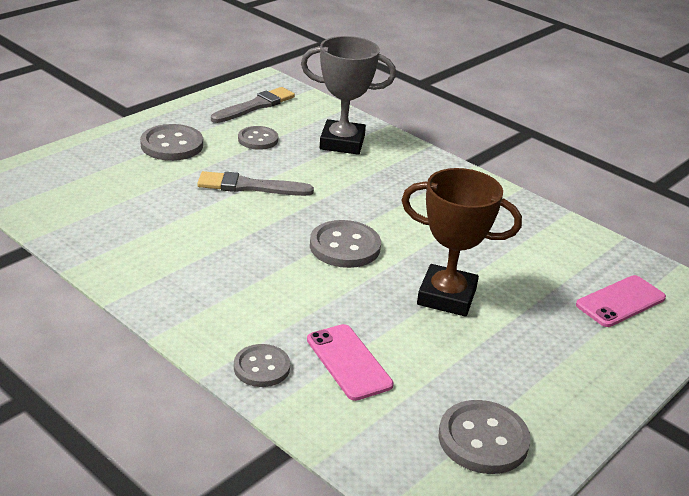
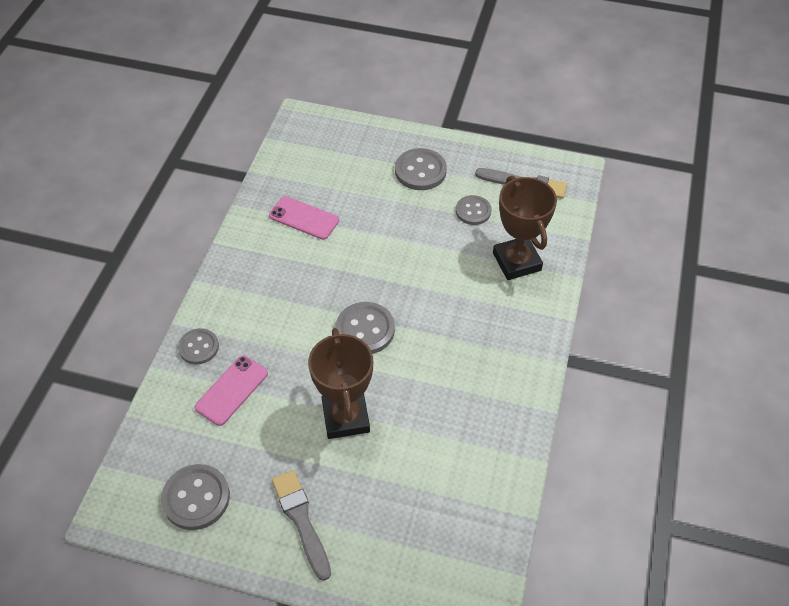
camera: 65 degrees right, 20 degrees up
grey brush [197,171,314,196] -> grey brush moved to [272,470,331,581]
grey trophy [301,36,396,155] -> brown trophy [493,176,557,280]
pink phone [576,275,666,327] -> pink phone moved to [269,196,339,240]

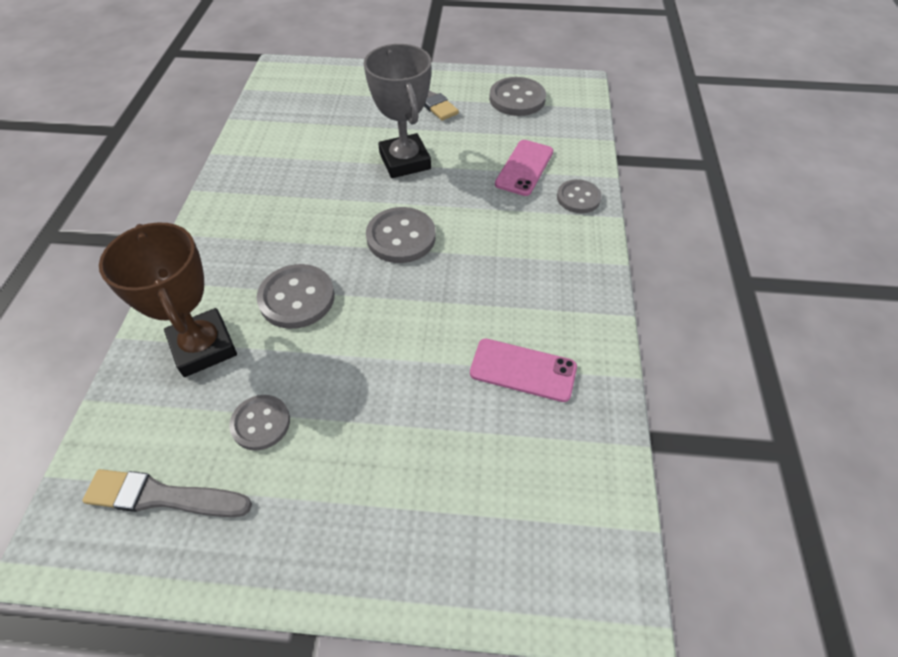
camera: 170 degrees right, 0 degrees up
brown trophy [308,328,373,439] -> grey trophy [364,44,431,178]
grey button [395,148,447,190] -> grey button moved to [257,264,335,329]

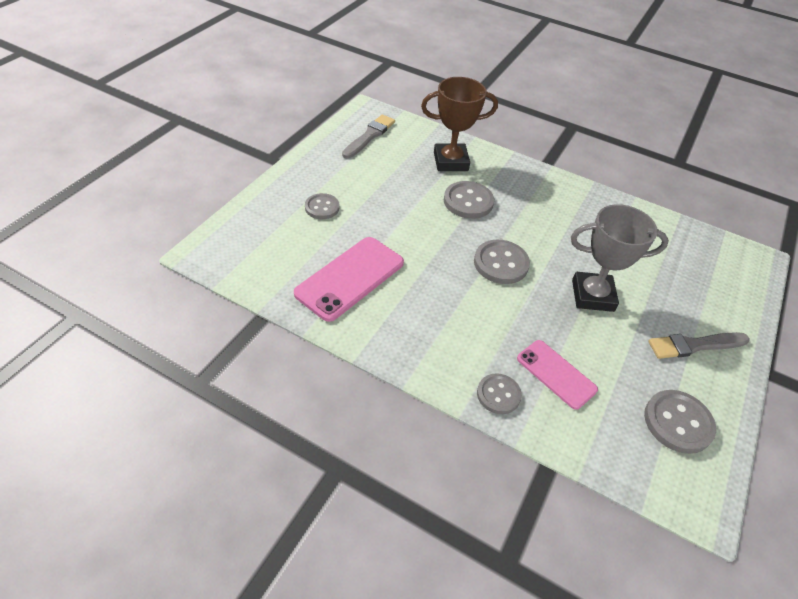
camera: 110 degrees right, 5 degrees down
grey button [229,395,290,451] -> grey button moved to [305,193,340,219]
pink phone [470,339,577,402] -> pink phone [294,237,404,322], size x1.57

